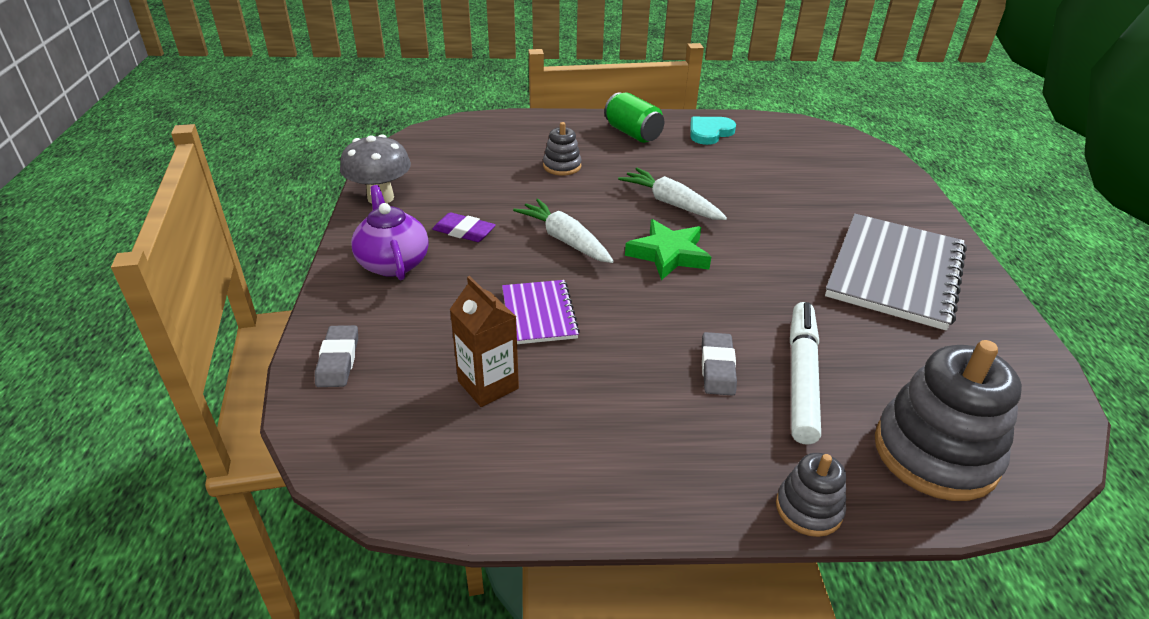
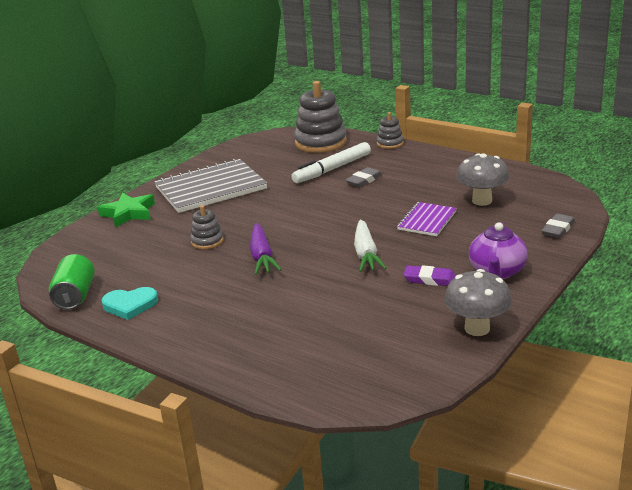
camera: 140 degrees left, 10 degrees down
purple eraser [432,212,496,242] -> purple eraser turned 45 degrees counterclockwise [403,265,456,286]
brown carton [450,276,519,407] -> grey mushroom [456,153,509,206]
grey stacking toy [543,122,582,176] -> grey stacking toy moved to [190,205,224,249]
green can [604,92,664,143] -> green can moved to [49,254,95,310]
white carrot [618,168,727,220] -> purple carrot [250,223,282,275]
green star [625,219,711,280] -> green star moved to [97,192,155,228]

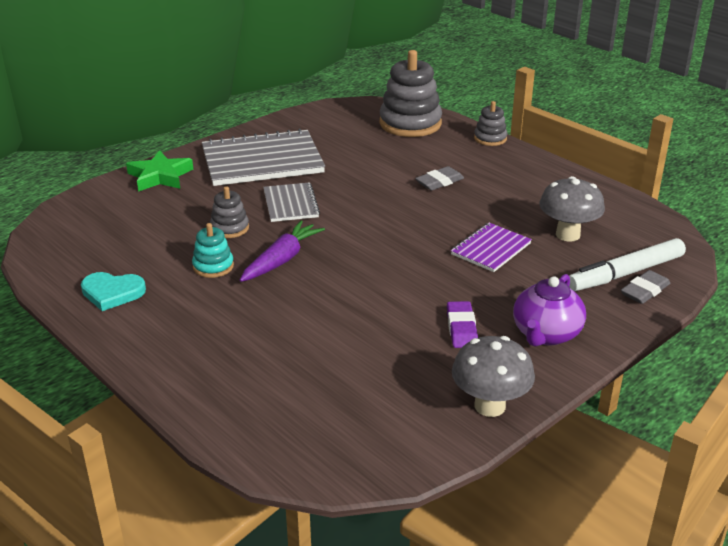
camera: 10 degrees right, 5 degrees up
green can [49,254,95,310] -> none
purple carrot [250,223,282,275] -> purple carrot turned 150 degrees counterclockwise [240,220,325,282]
white marker [291,142,371,183] -> white marker moved to [569,238,686,291]
white carrot [354,220,387,272] -> none
purple eraser [403,265,456,286] -> purple eraser turned 60 degrees clockwise [447,301,478,348]
none -> turquoise stacking toy [192,223,234,278]
none -> grey notebook [263,182,320,222]

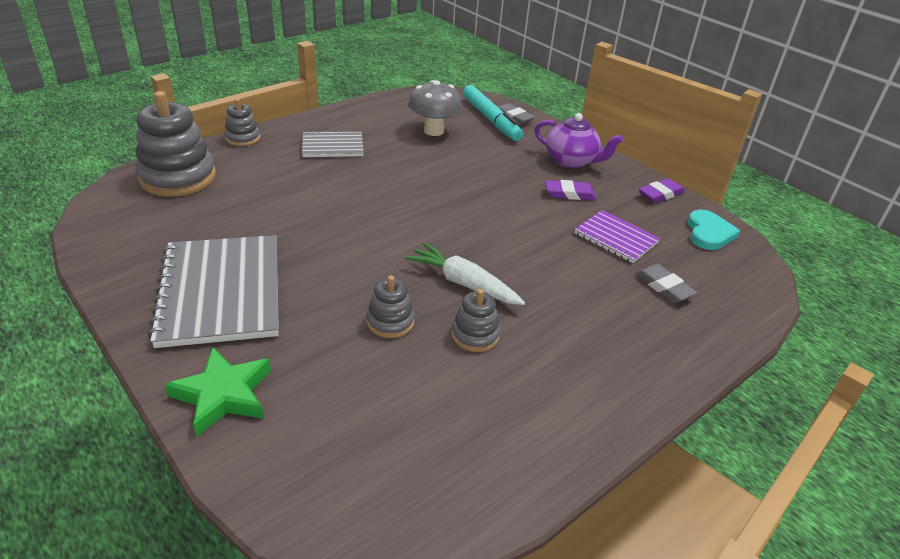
camera: 90 degrees left, 5 degrees up
turquoise heart [81,272,146,311] -> turquoise heart moved to [688,210,740,250]
turquoise stacking toy [192,223,234,278] -> grey stacking toy [451,289,500,352]
purple carrot [240,220,325,282] -> white carrot [405,242,525,305]
grey notebook [263,182,320,222] -> grey notebook moved to [302,131,364,157]
grey eraser [415,166,464,191] -> grey eraser moved to [635,264,697,303]
purple notebook [451,223,532,272] -> purple notebook moved to [574,210,660,263]
grey mushroom [452,336,535,417] -> purple eraser [639,179,685,203]
white marker [569,238,686,291] -> turquoise marker [463,85,523,141]

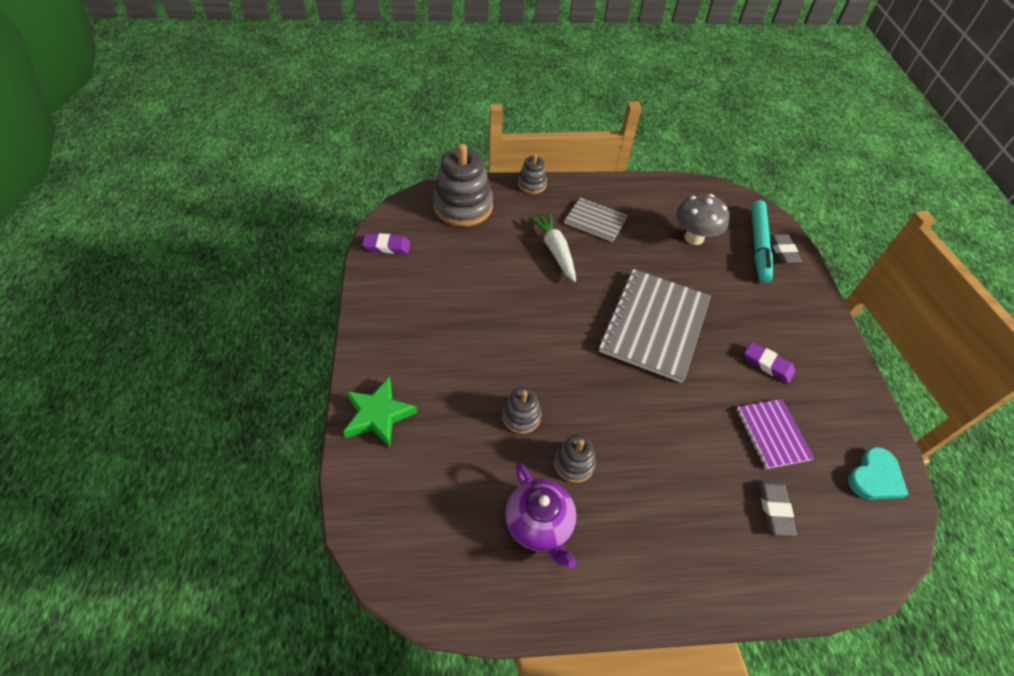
camera: 35 degrees right, 15 degrees up
grey notebook [148,235,279,348] -> grey notebook moved to [599,269,711,383]
white carrot [405,242,525,305] -> white carrot moved to [529,212,576,282]
purple teapot [535,113,624,168] -> purple teapot moved to [505,463,576,568]
purple eraser [639,179,685,203] -> purple eraser moved to [362,233,411,254]

